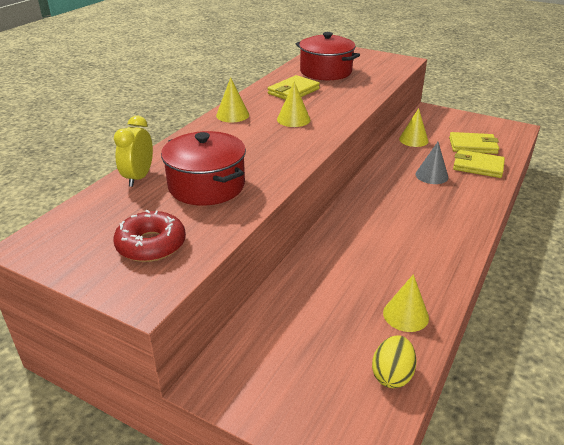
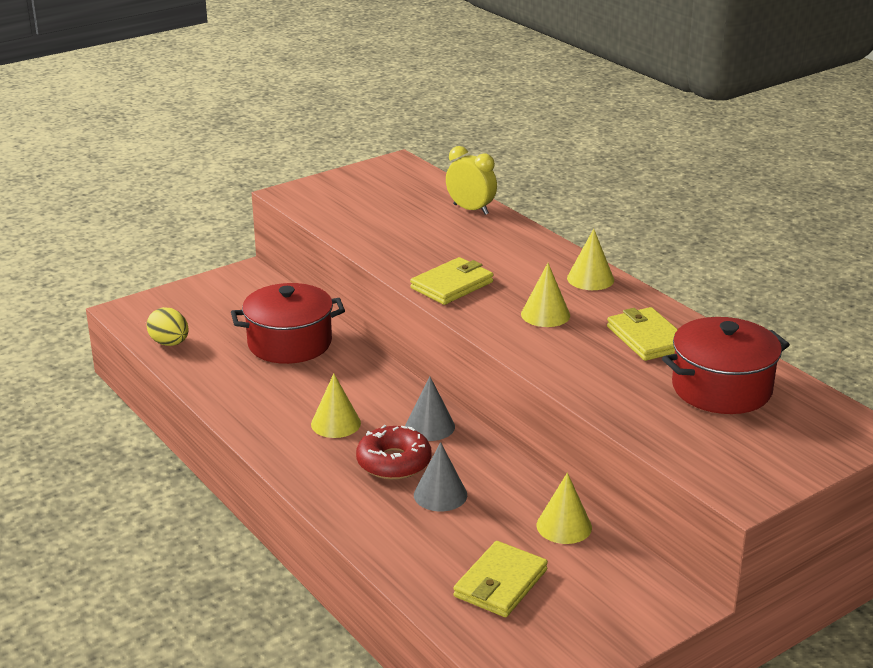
camera: 115 degrees right, 5 degrees down
red donut [113,210,186,262] -> red donut moved to [356,425,432,480]
red pot [161,131,246,206] -> red pot moved to [231,283,345,364]
yellow cone [383,274,429,332] -> yellow cone moved to [311,374,361,438]
yellow wallet [453,150,505,178] -> yellow wallet moved to [410,257,493,305]
none -> grey cone [405,377,455,441]

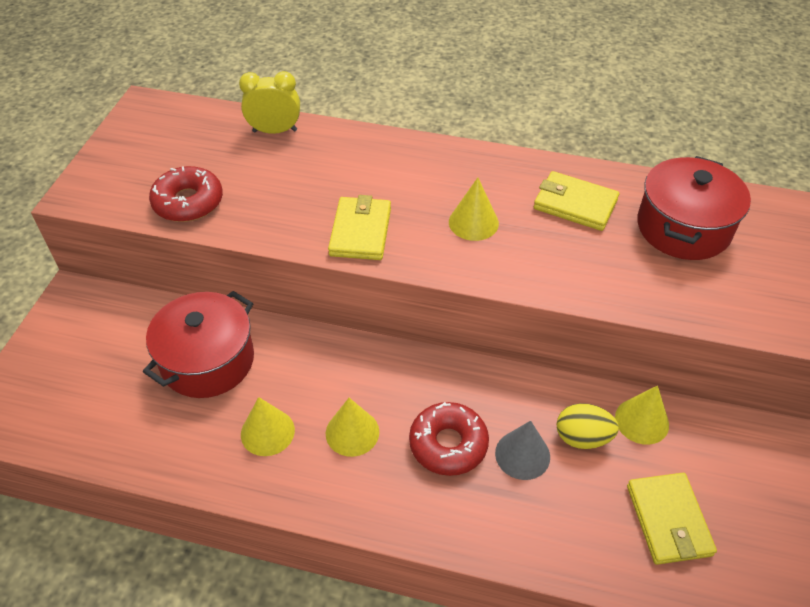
camera: 40 degrees left, 20 degrees up
yellow egg [147,307,189,346] -> yellow egg moved to [556,403,619,449]
grey cone [405,377,455,441] -> none
yellow cone [567,229,614,290] -> yellow cone moved to [241,397,295,456]
none -> red donut [149,166,223,222]

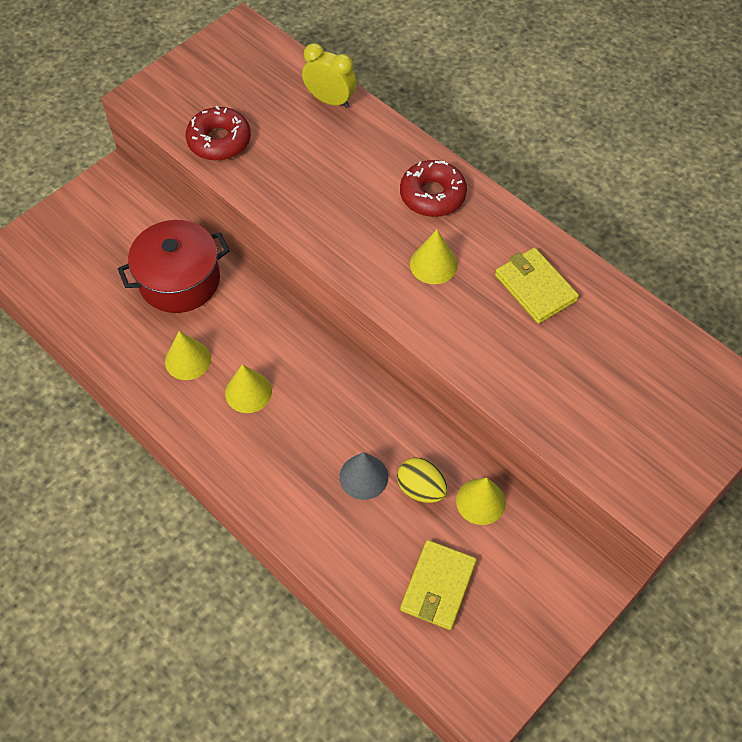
camera: 30 degrees right, 10 degrees up
yellow wallet [328,195,391,260] -> none
red donut [409,402,489,476] -> red donut moved to [400,160,467,217]
red pot [637,156,751,260] -> none

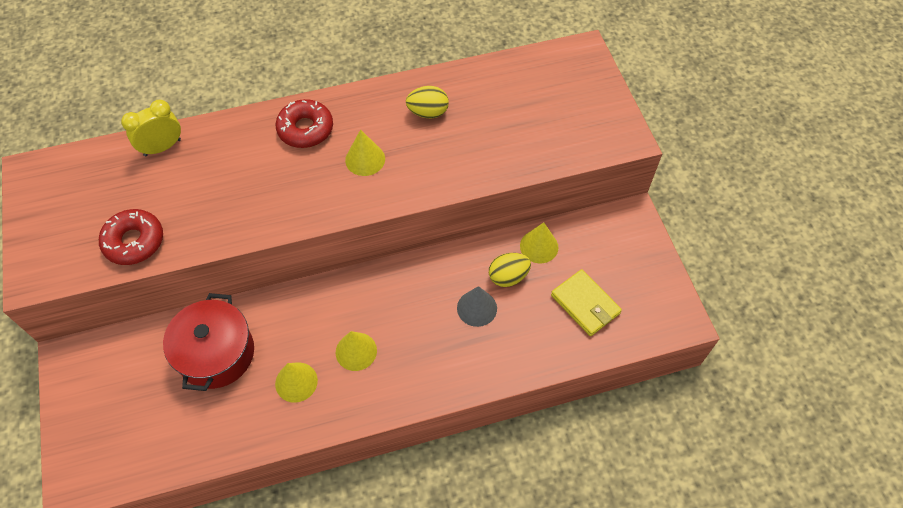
camera: 60 degrees left, 0 degrees up
yellow wallet [495,247,579,324] -> yellow egg [406,86,449,118]

